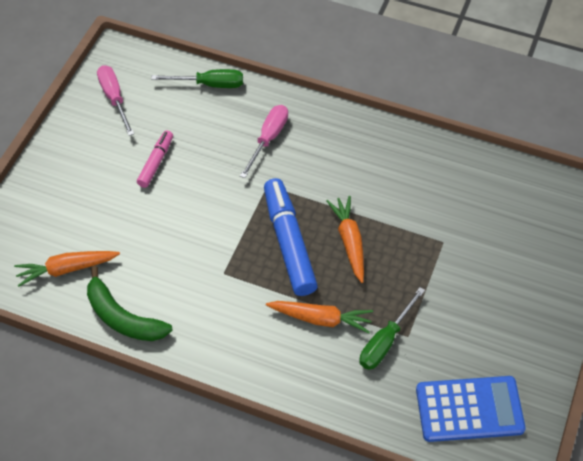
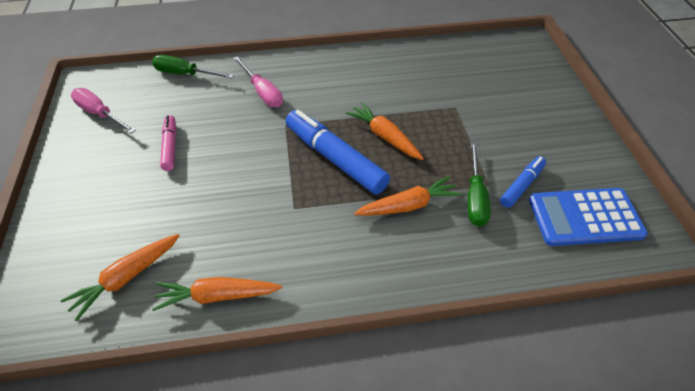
camera: 30 degrees left, 5 degrees down
green banana [87,266,173,341] -> orange carrot [152,277,282,311]
green screwdriver [151,69,243,88] -> green screwdriver turned 135 degrees counterclockwise [152,55,234,79]
pink screwdriver [240,105,288,178] -> pink screwdriver turned 150 degrees clockwise [233,56,283,107]
blue calculator [416,376,526,442] -> blue calculator turned 150 degrees counterclockwise [529,188,648,246]
none -> blue marker [500,156,546,208]

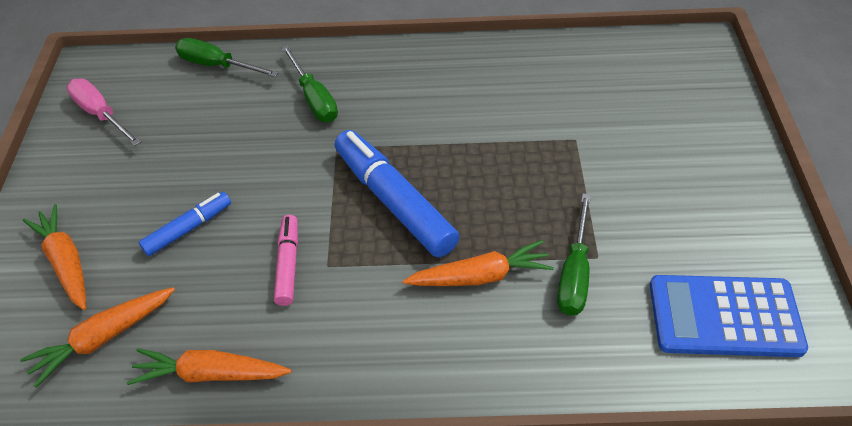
camera: 10 degrees right, 0 degrees up
pink marker [160,115,176,171] -> pink marker moved to [274,215,298,306]
pink screwdriver [233,56,283,107] -> green screwdriver [282,45,338,122]
orange carrot [346,102,424,160] -> orange carrot moved to [23,204,86,310]
blue marker [500,156,546,208] -> blue marker moved to [139,192,231,256]

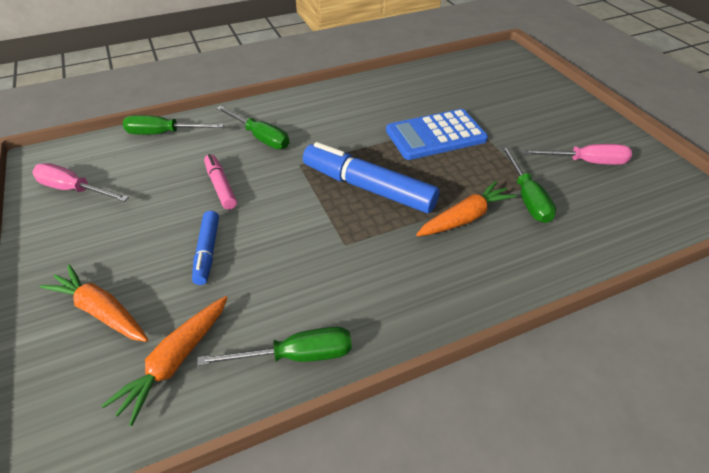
camera: 25 degrees left, 5 degrees down
orange carrot [127,348,291,385] -> green screwdriver [197,327,352,366]
blue marker [139,192,231,256] -> blue marker turned 150 degrees clockwise [192,211,219,285]
pink marker [274,215,298,306] -> pink marker moved to [204,154,237,210]
blue calculator [650,275,808,357] -> blue calculator moved to [386,109,488,160]
none -> pink screwdriver [522,144,632,165]

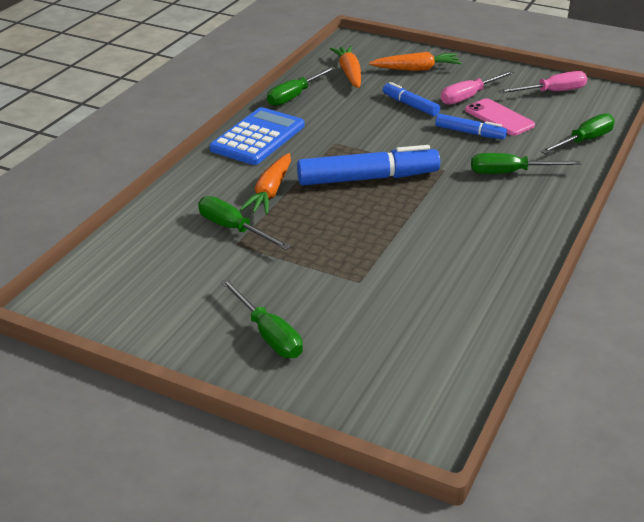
camera: 140 degrees right, 10 degrees down
pink marker [204,154,237,210] -> blue marker [435,114,507,139]
blue calculator [386,109,488,160] -> blue calculator moved to [210,107,304,165]
pink screwdriver [522,144,632,165] -> pink screwdriver moved to [441,71,514,105]
none -> green screwdriver [221,279,303,358]
none -> pink phone [465,99,535,136]

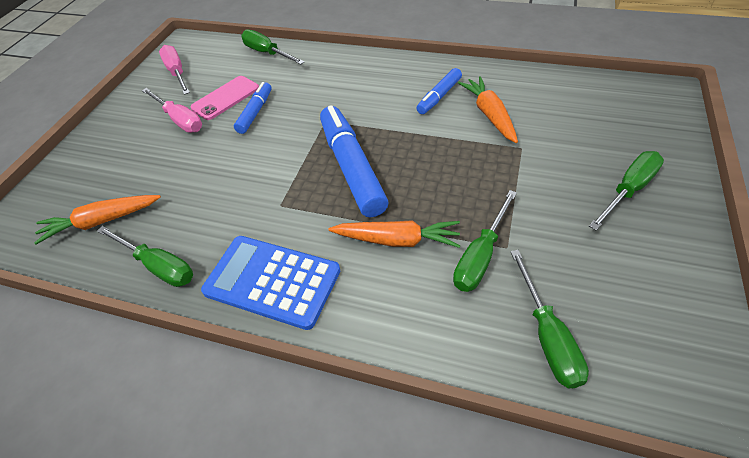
camera: 95 degrees left, 15 degrees up
orange carrot [369,52,462,71] -> orange carrot moved to [458,76,518,143]
blue marker [383,82,440,116] -> blue marker moved to [416,68,462,114]
green screwdriver [471,153,581,174] -> green screwdriver moved to [510,250,589,388]

